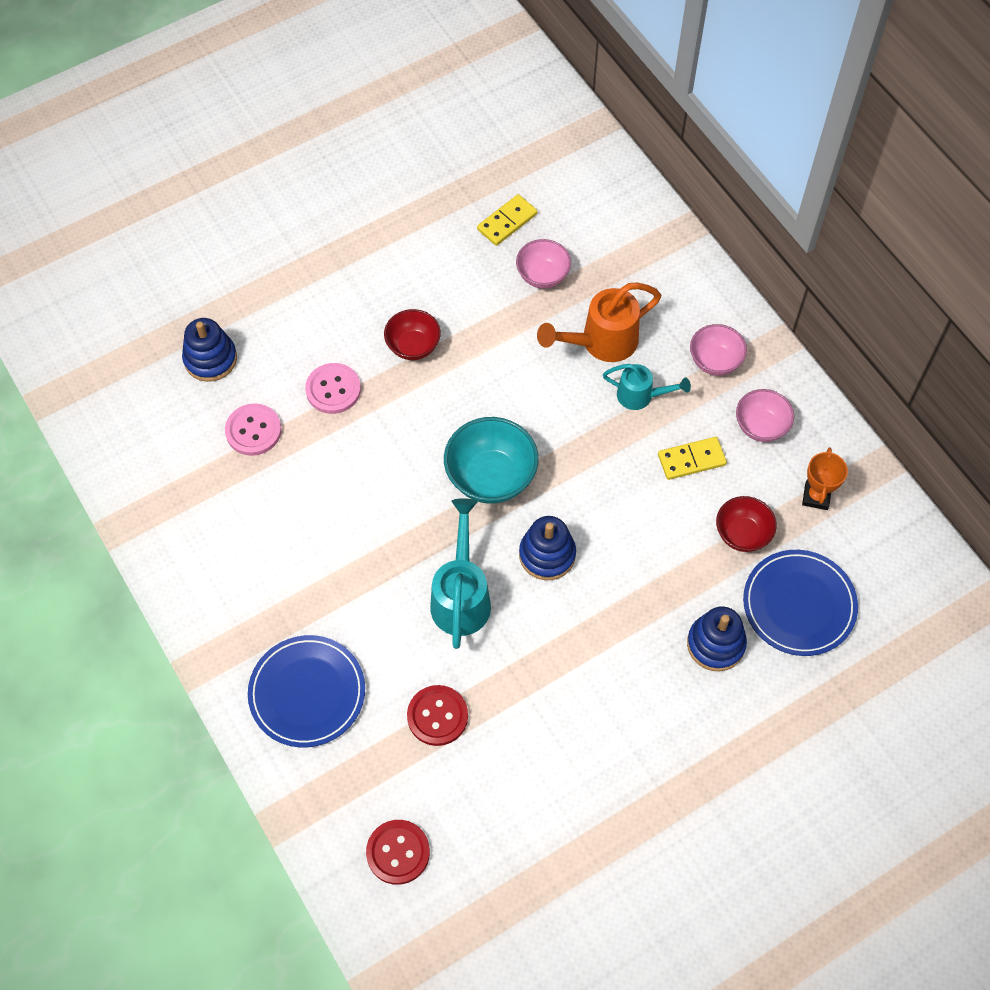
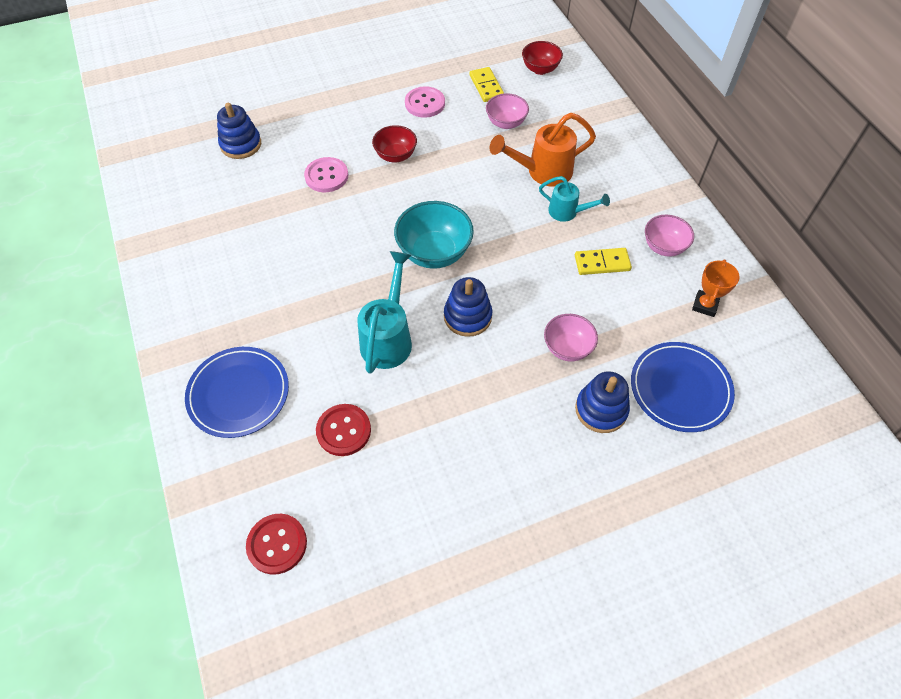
camera: 10 degrees right, 5 degrees down
pink button [225,403,282,456] -> pink button moved to [405,86,445,118]
yellow domino [477,194,537,246] -> yellow domino turned 75 degrees counterclockwise [470,67,504,102]
pink bowl [690,324,747,375] -> pink bowl moved to [544,314,598,361]
red bowl [716,496,777,552] -> red bowl moved to [522,41,563,75]

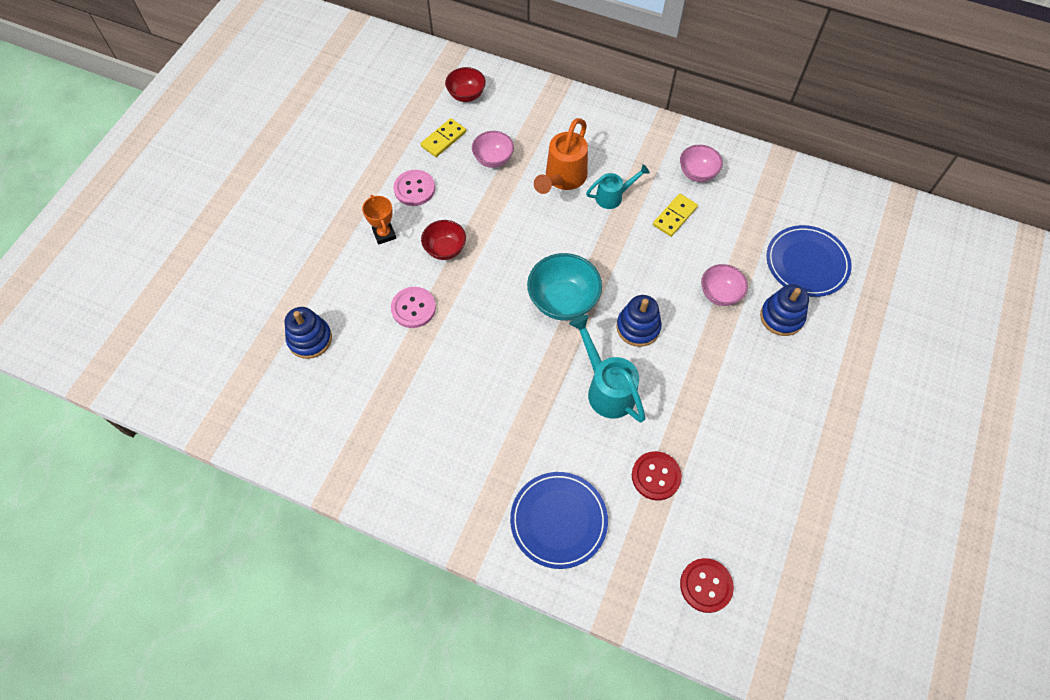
camera: 45 degrees left, 5 degrees up
yellow domino [470,67,504,102] -> yellow domino turned 75 degrees counterclockwise [421,118,466,157]
orange trophy [692,260,740,317] -> orange trophy moved to [362,195,396,245]

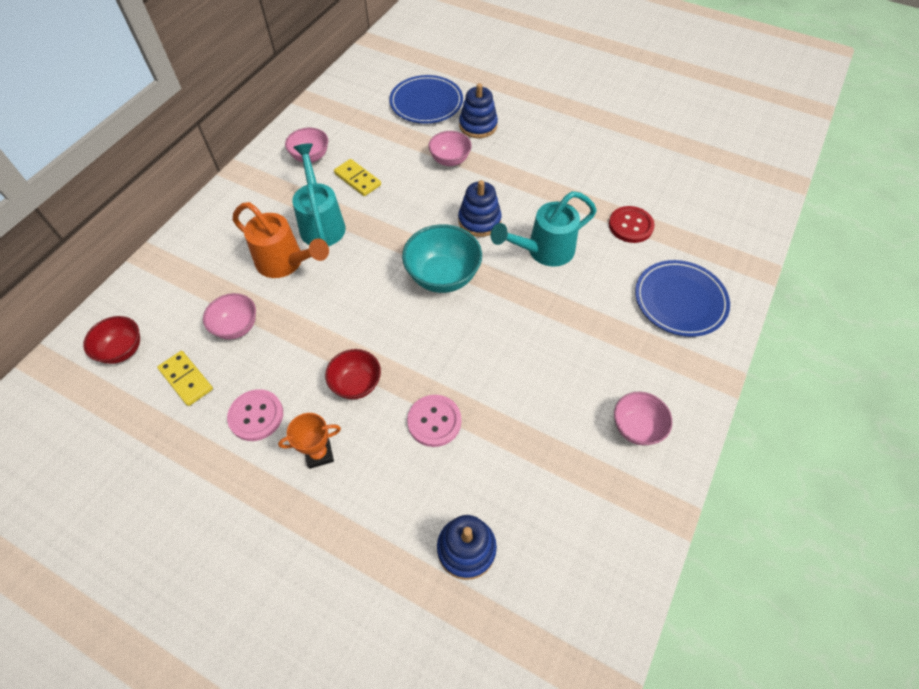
camera: 85 degrees left, 5 degrees down
turquoise watering can [586,164,650,209] -> turquoise watering can [292,143,346,246], size x1.61
red button [680,558,734,613] -> none
none -> pink bowl [614,392,672,445]

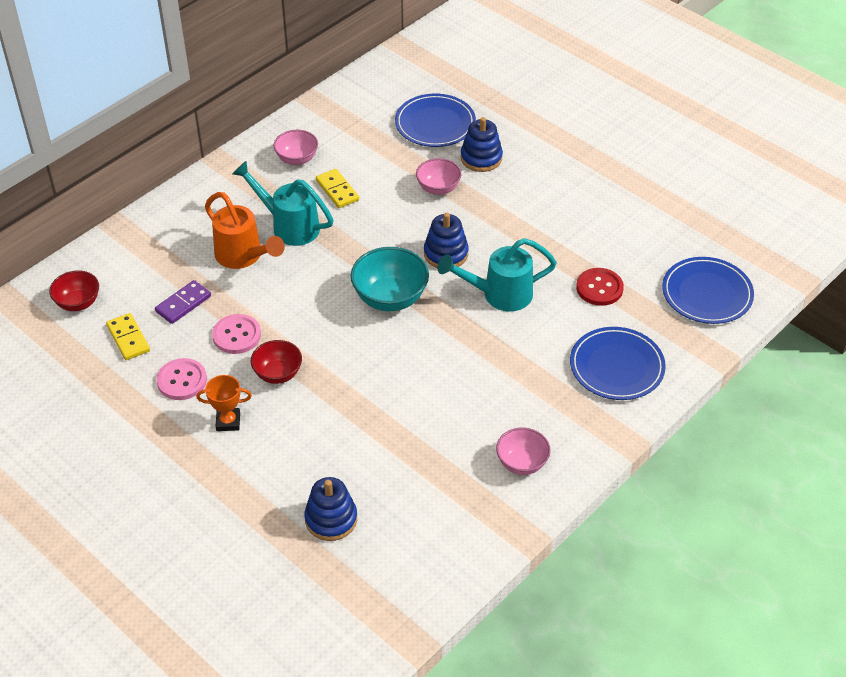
camera: 15 degrees right, 10 degrees down
pink bowl [203,293,256,339] -> purple domino [155,280,211,324]
turquoise watering can [292,143,346,246] -> turquoise watering can turned 60 degrees counterclockwise [232,161,334,246]
pink button [407,395,461,447] -> pink button moved to [212,314,261,354]
none -> blue plate [662,257,754,324]

